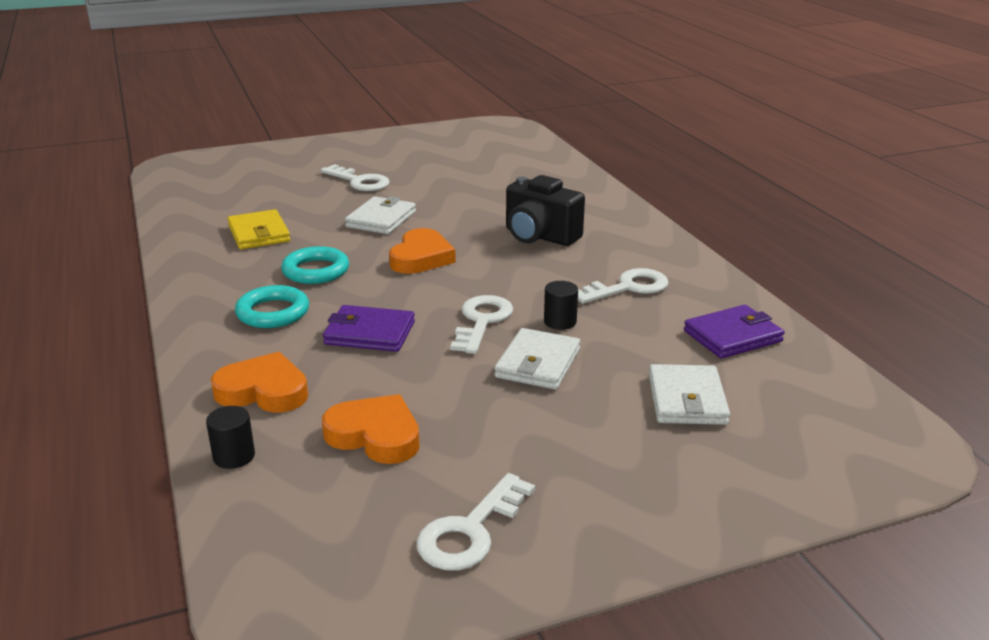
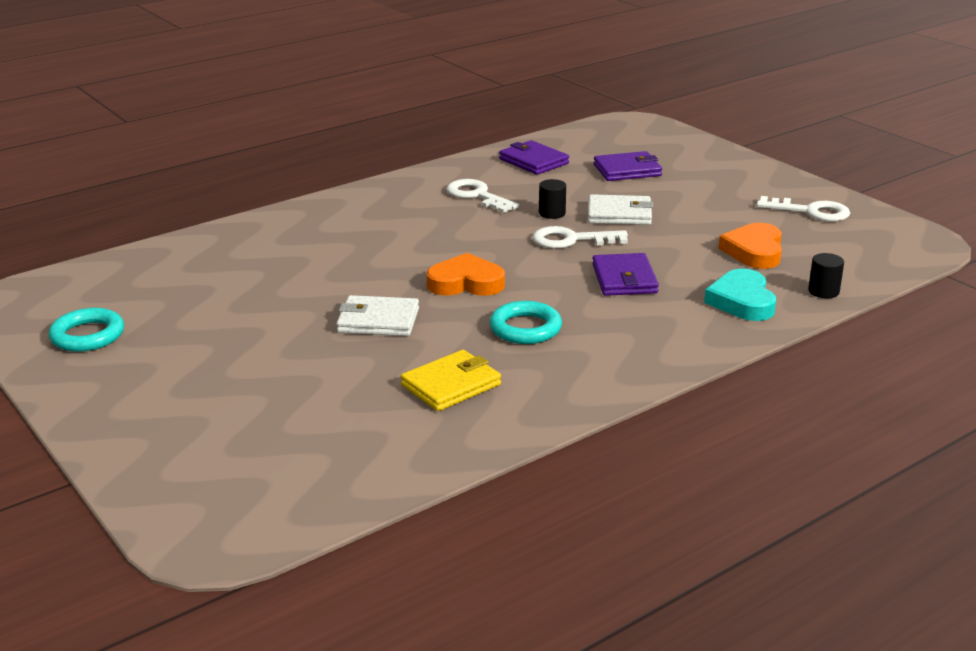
camera: 105 degrees left, 0 degrees up
orange heart [211,352,308,412] -> turquoise heart [704,269,776,321]
turquoise ring [235,285,309,328] -> turquoise ring moved to [49,308,124,352]
white key [321,164,390,191] -> none
black camera [506,175,585,246] -> none
white wallet [649,364,730,425] -> purple wallet [594,151,662,181]

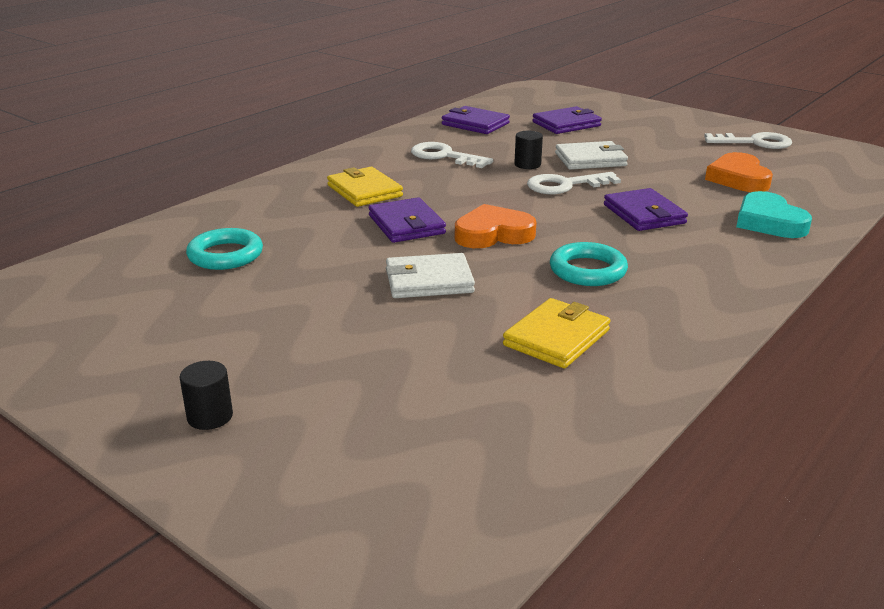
camera: 15 degrees left, 0 degrees up
turquoise ring [49,308,124,352] -> turquoise ring moved to [186,228,263,270]
black cylinder [808,253,844,298] -> black cylinder moved to [180,361,233,430]
none -> yellow wallet [327,167,403,207]
none -> purple wallet [369,197,446,243]

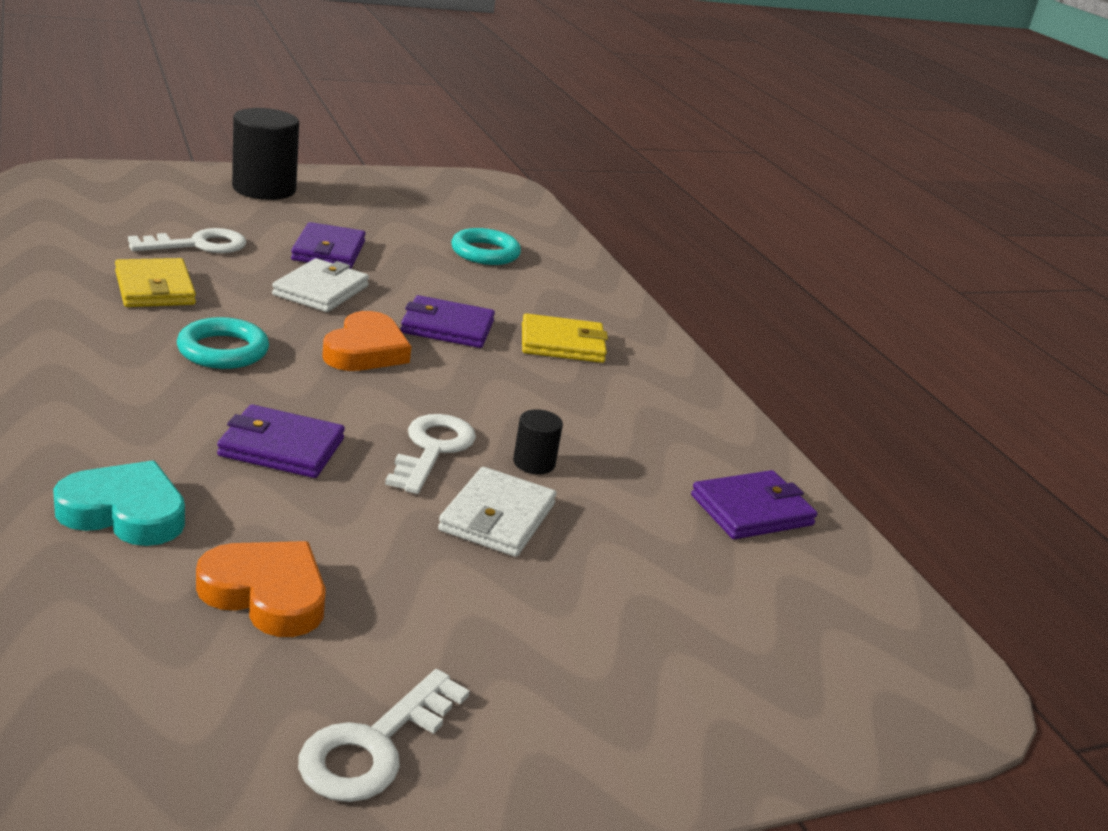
camera: 115 degrees right, 0 degrees up
black cylinder [180,361,233,430] -> black cylinder [232,108,299,200], size x2.10
white key [411,142,493,168] -> white key moved to [128,228,247,253]
purple wallet [532,106,602,134] -> purple wallet moved to [291,222,366,269]

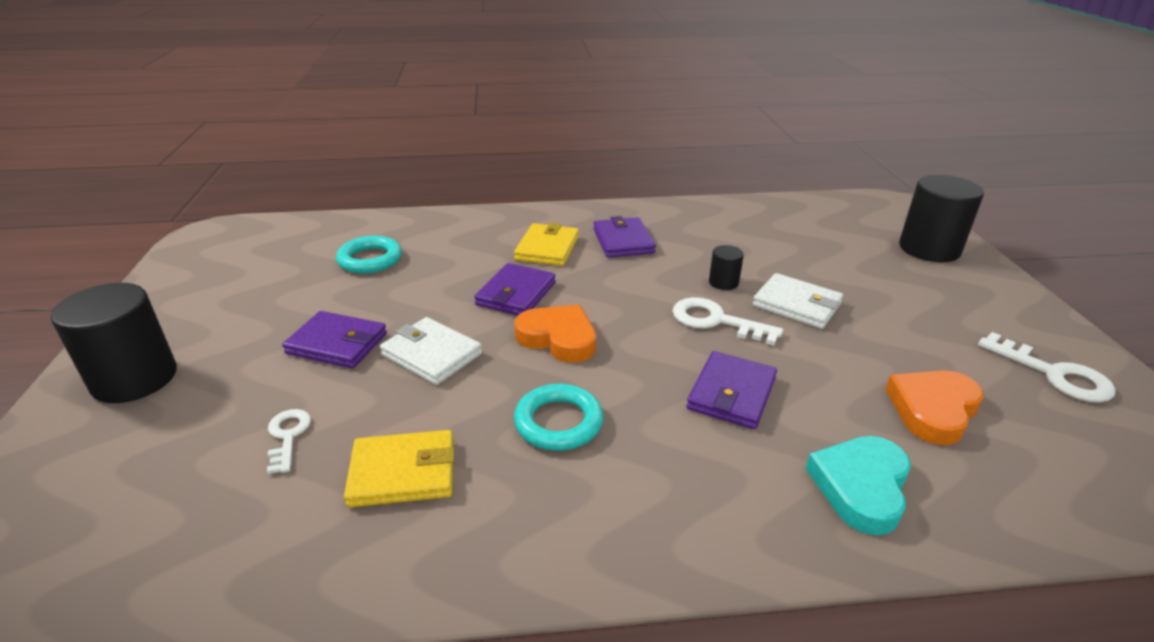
camera: 70 degrees left, 5 degrees up
white key [128,228,247,253] -> white key [267,409,311,474], size x0.64
purple wallet [691,470,817,539] -> purple wallet moved to [593,216,656,258]
none -> black cylinder [899,175,984,262]

